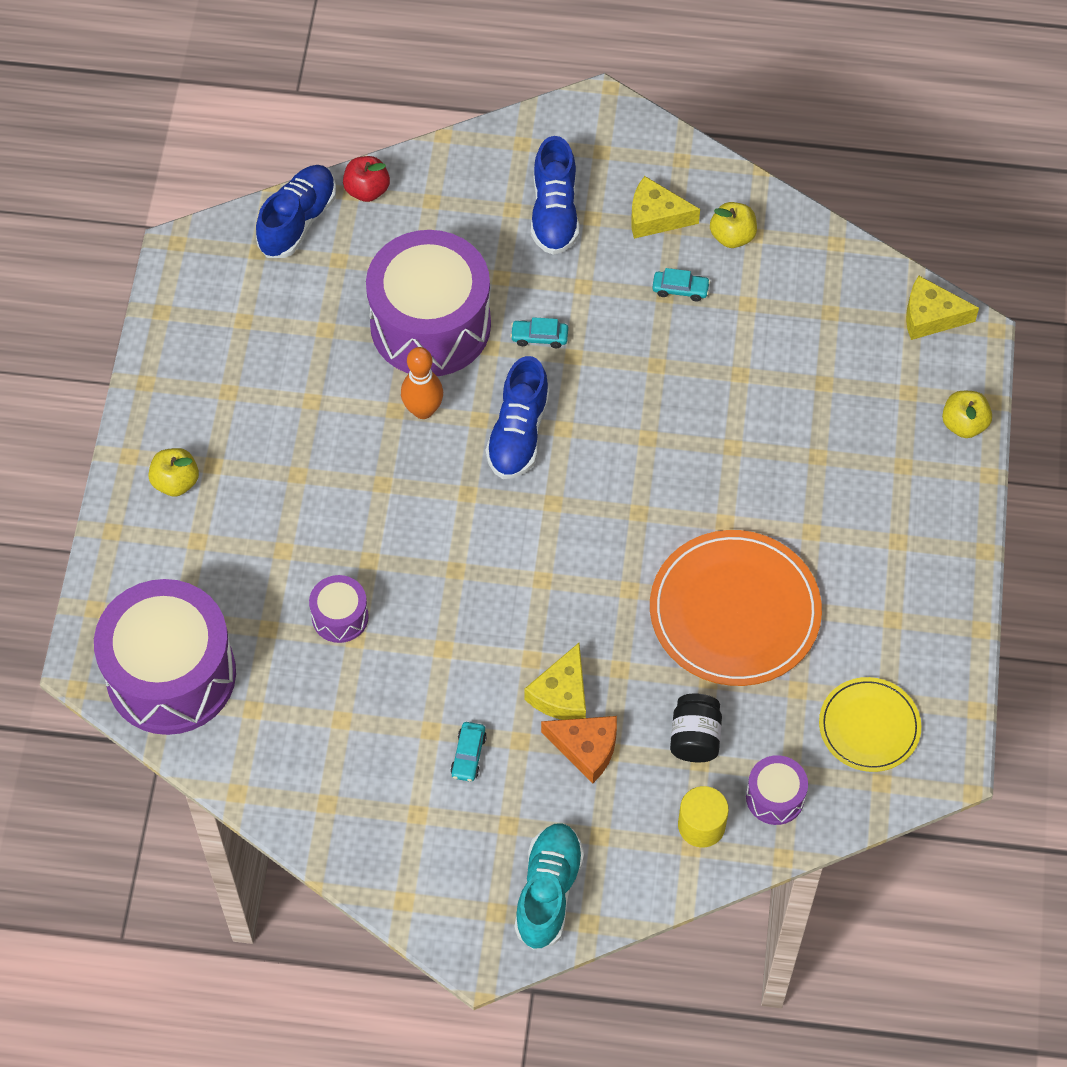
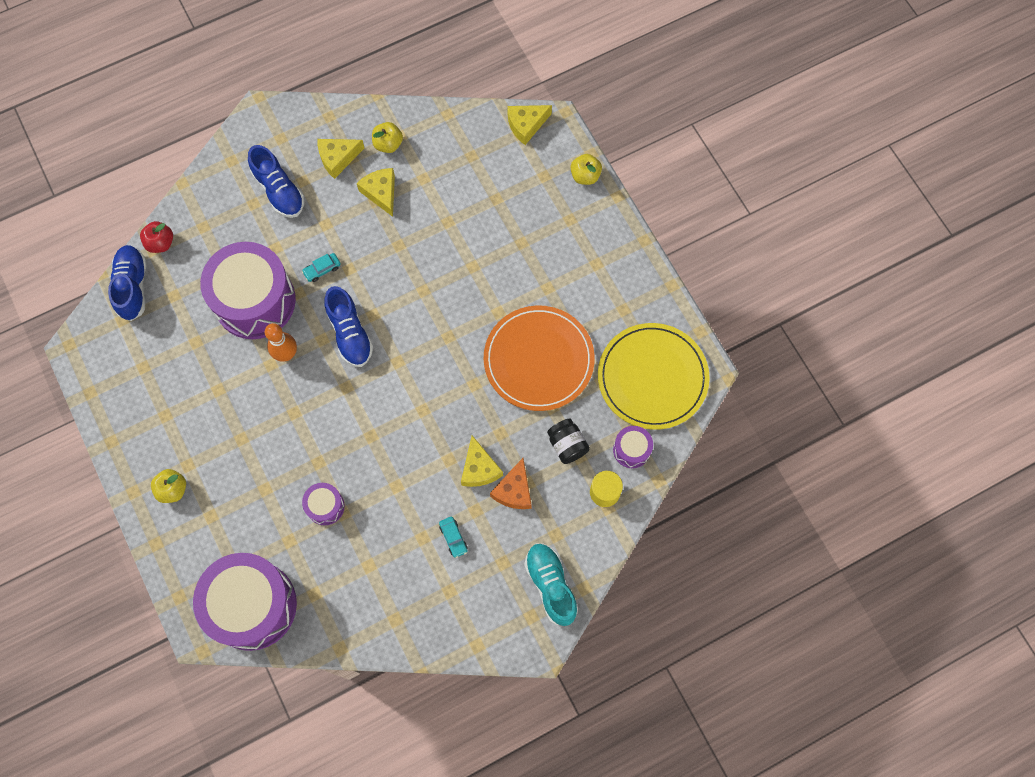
camera: 35 degrees left, 10 degrees up
orange cheese [541,716,617,784] -> orange cheese turned 120 degrees clockwise [490,458,532,509]
turquoise car [652,268,710,301] -> yellow cheese [357,168,395,217]
yellow plate [819,677,921,772] -> yellow plate [598,323,710,430], size x1.72

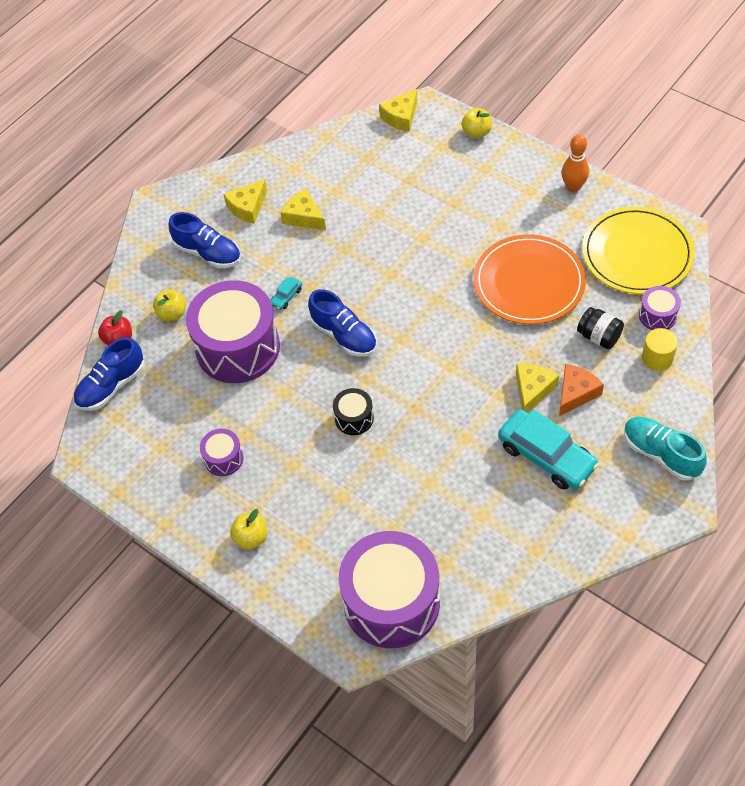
camera: 20 degrees left, 15 degrees down
blue shoe [108,245,146,321] -> blue shoe turned 105 degrees counterclockwise [73,337,145,411]
orange bowling pin [265,323,297,362] -> orange bowling pin moved to [562,134,589,192]
purple drum [302,483,345,525] -> purple drum moved to [200,429,244,476]
yellow apple [372,122,403,153] -> yellow apple moved to [153,289,186,321]
turquoise car [439,517,468,558] -> turquoise car [498,409,599,489], size x2.36
yellow cheese [461,436,503,487] -> yellow cheese turned 120 degrees counterclockwise [516,363,559,413]
orange cheese [490,458,532,509] -> orange cheese turned 135 degrees counterclockwise [559,364,604,416]
none -> black drum [333,388,374,435]

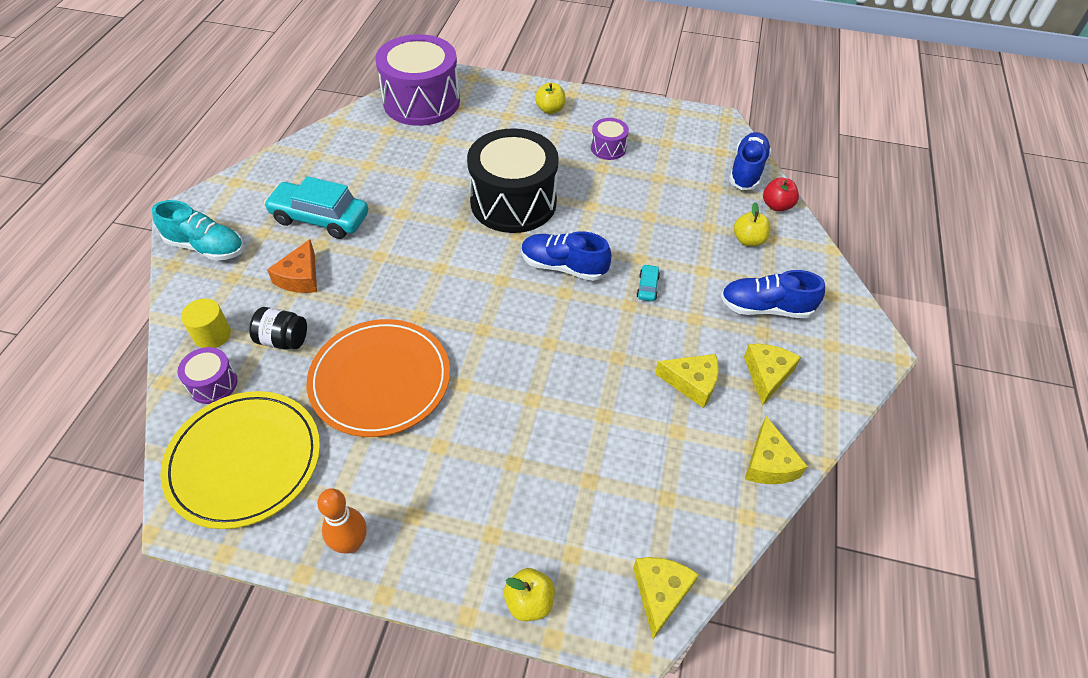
camera: 150 degrees right, 5 degrees down
purple drum [186,280,280,383] -> none
black drum [333,388,374,435] -> black drum [467,128,559,233], size x2.26
yellow cheese [516,363,559,413] -> yellow cheese moved to [745,416,808,484]

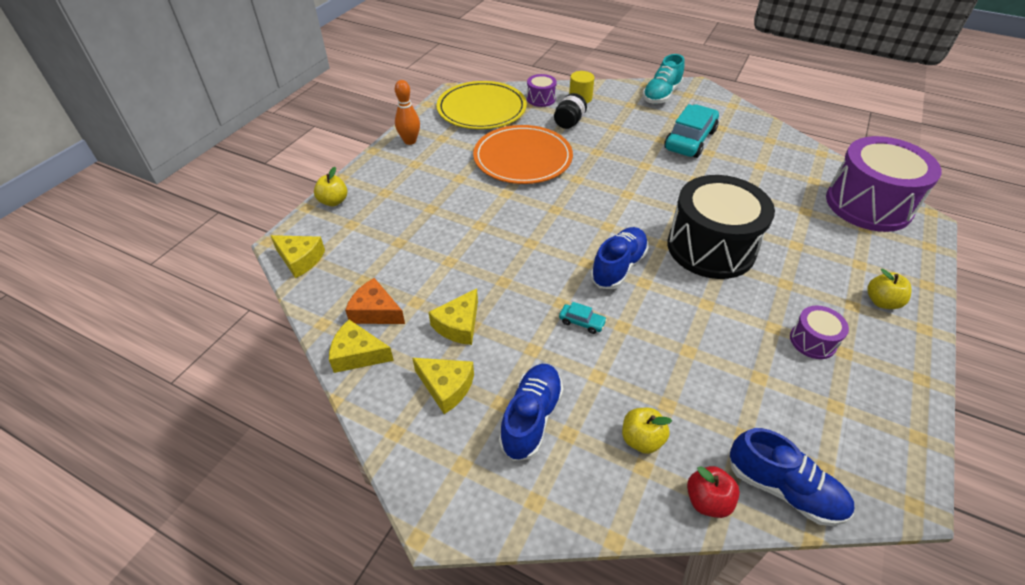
camera: 105 degrees right, 5 degrees down
orange cheese [267,239,317,293] -> orange cheese moved to [345,278,405,324]

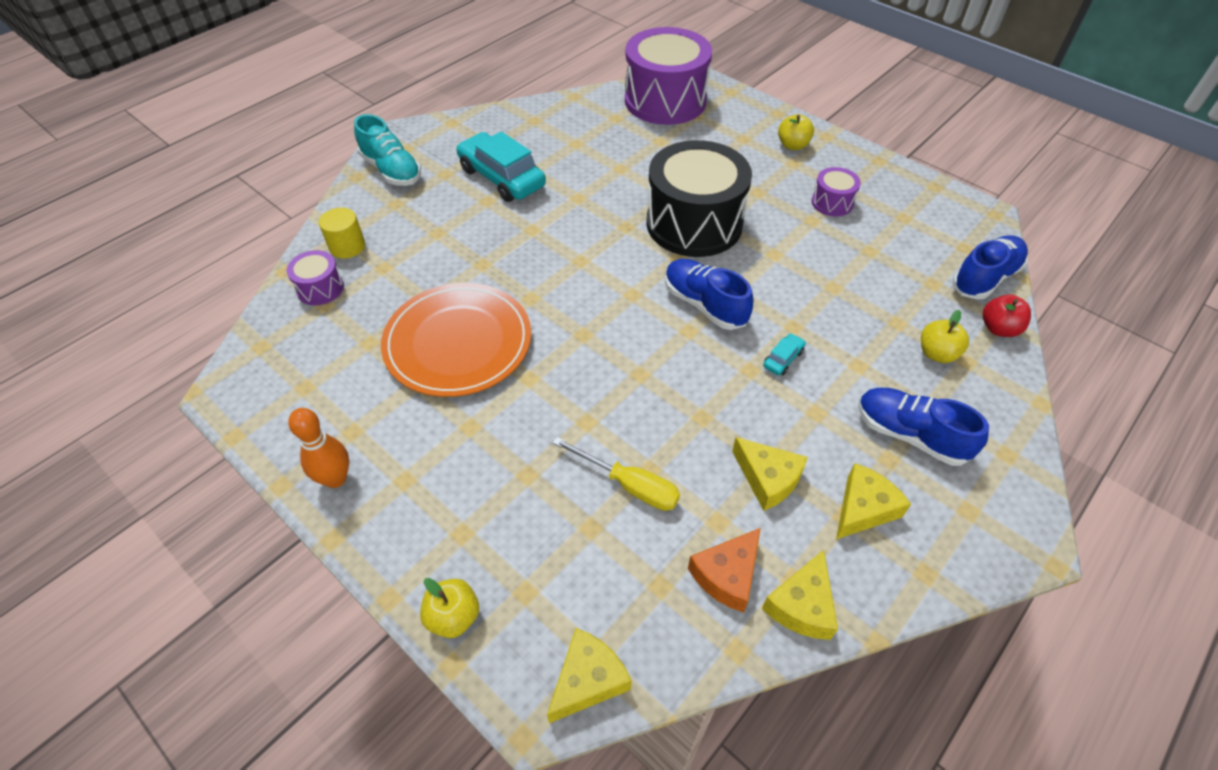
camera: 75 degrees left, 5 degrees up
yellow plate [437,81,527,129] -> none
black jar [554,93,587,129] -> none
none -> yellow screwdriver [552,437,680,511]

